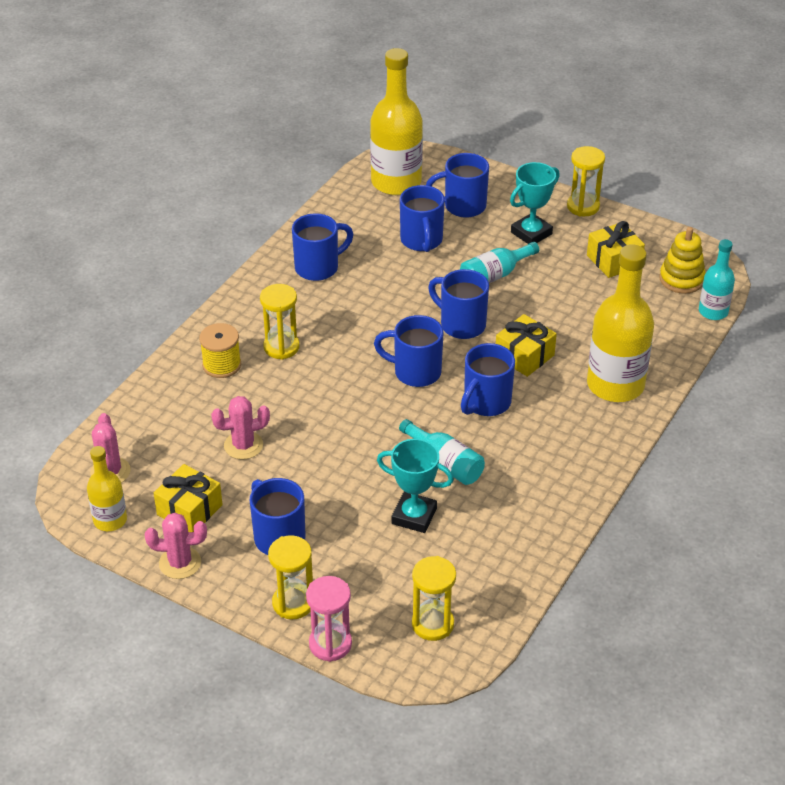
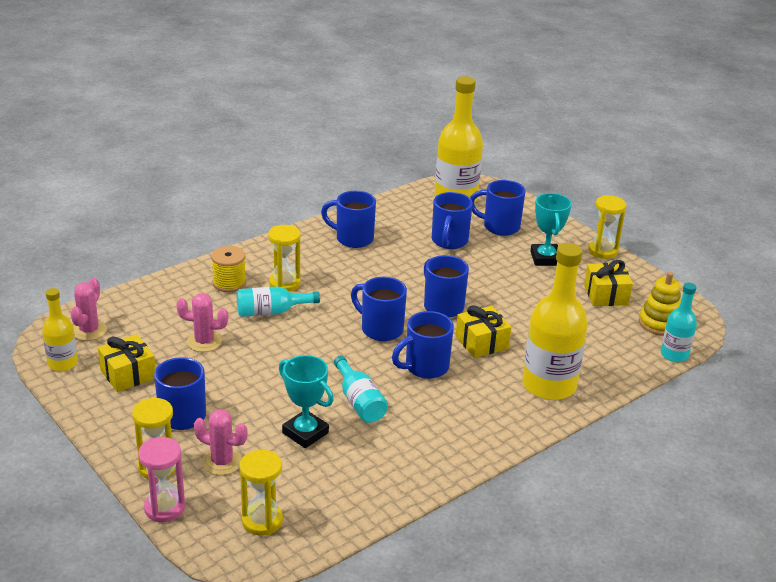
camera: 20 degrees right, 10 degrees down
pink cactus [145,513,207,579] -> pink cactus moved to [194,409,248,475]
blue mug [292,213,353,281] -> blue mug turned 150 degrees counterclockwise [321,191,376,248]
turquoise bottle [460,242,539,283] -> turquoise bottle moved to [237,286,320,317]
turquoise trophy [510,162,560,244] -> turquoise trophy turned 75 degrees counterclockwise [531,193,572,266]

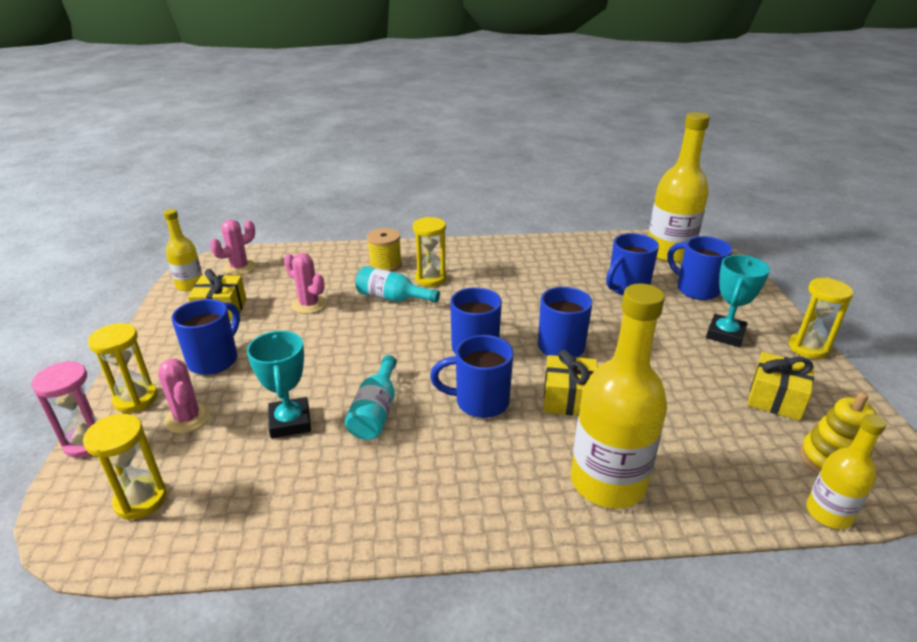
camera: 35 degrees right, 0 degrees up
blue mug [321,191,376,248] -> none
turquoise bottle [661,283,697,362] -> yellow bottle [806,414,886,529]

